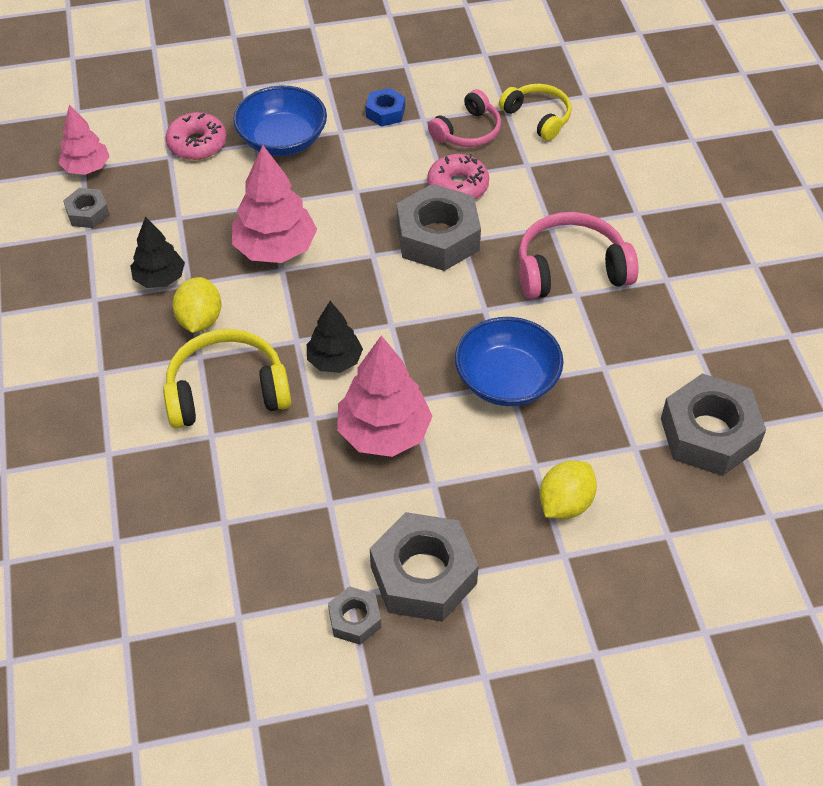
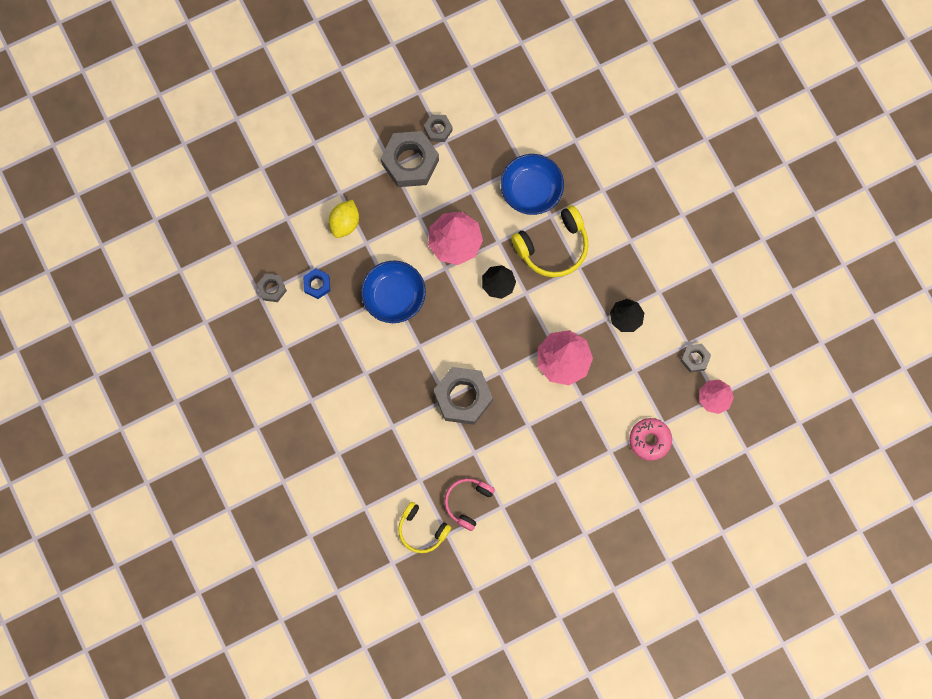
camera: 165 degrees right, 25 degrees up
yellow lemon [172,277,222,333] -> none
blue bowl [233,85,327,156] -> blue bowl moved to [501,154,564,215]
blue nut [366,88,405,127] -> blue nut moved to [303,268,330,299]
pink donut [427,154,489,199] -> none
pink headphones [519,212,639,299] -> none
grey nut [661,373,766,476] -> grey nut [257,274,287,302], size x0.50

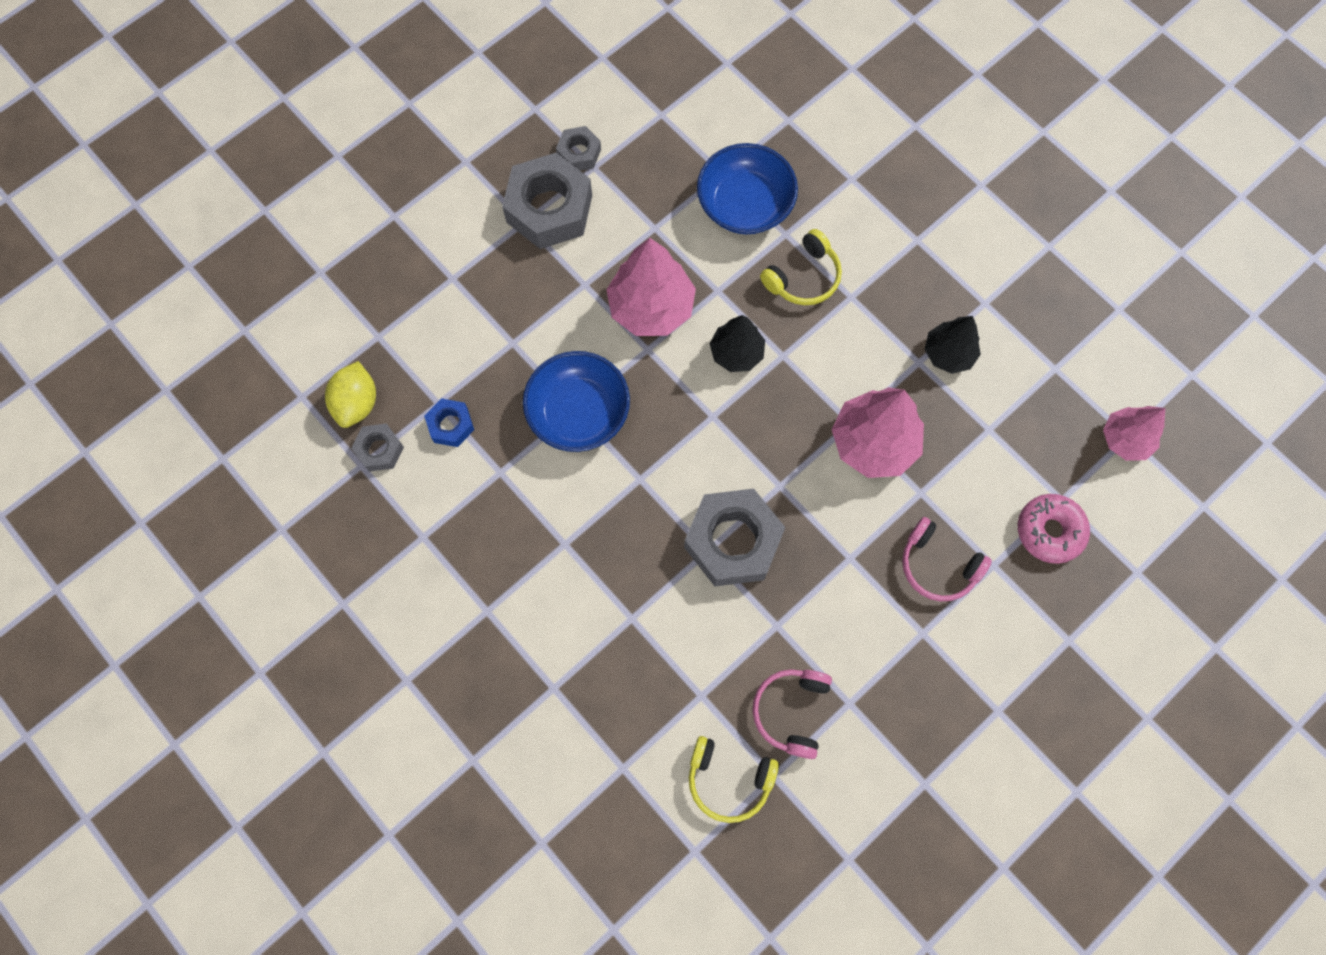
camera: 15 degrees left, 5 degrees down
yellow lemon [329,200,359,238] -> yellow lemon moved to [325,361,376,428]
yellow headphones [511,205,589,277] -> yellow headphones [760,229,842,305], size x0.66
grey nut [681,344,711,373] -> none
none -> pink headphones [902,517,992,601]

